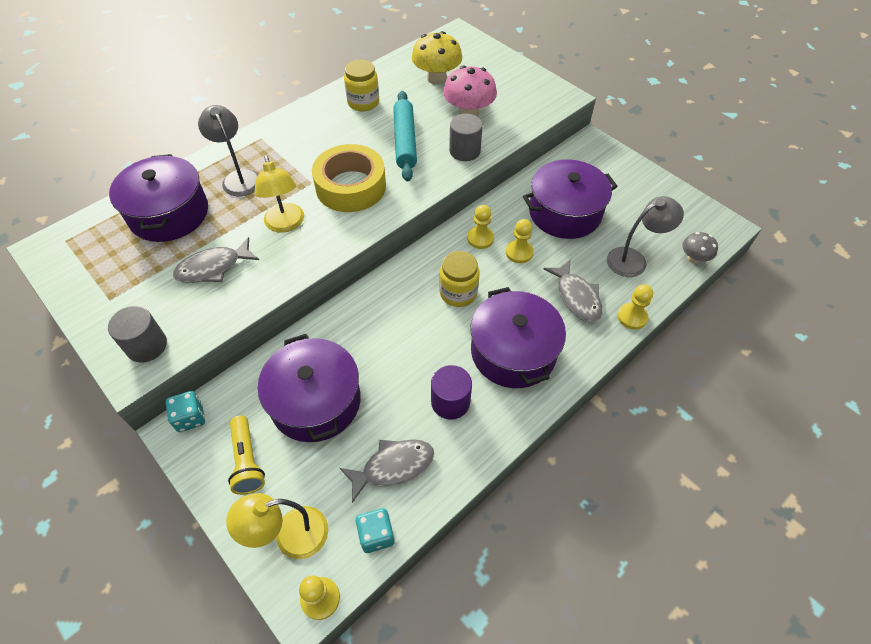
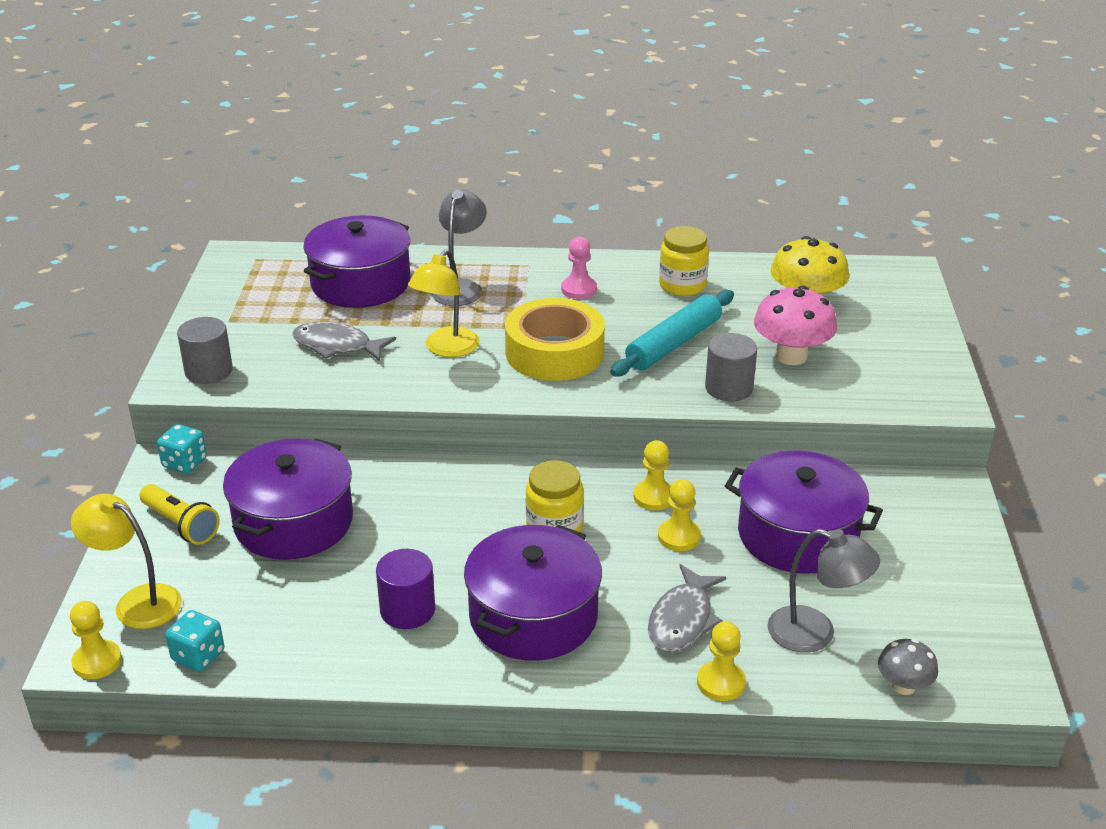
camera: 45 degrees right, 20 degrees down
yellow flashlight [228,415,265,495] -> yellow flashlight turned 75 degrees counterclockwise [140,484,220,545]
grey fish [340,439,434,503] -> none
none -> pink pawn [561,237,597,299]

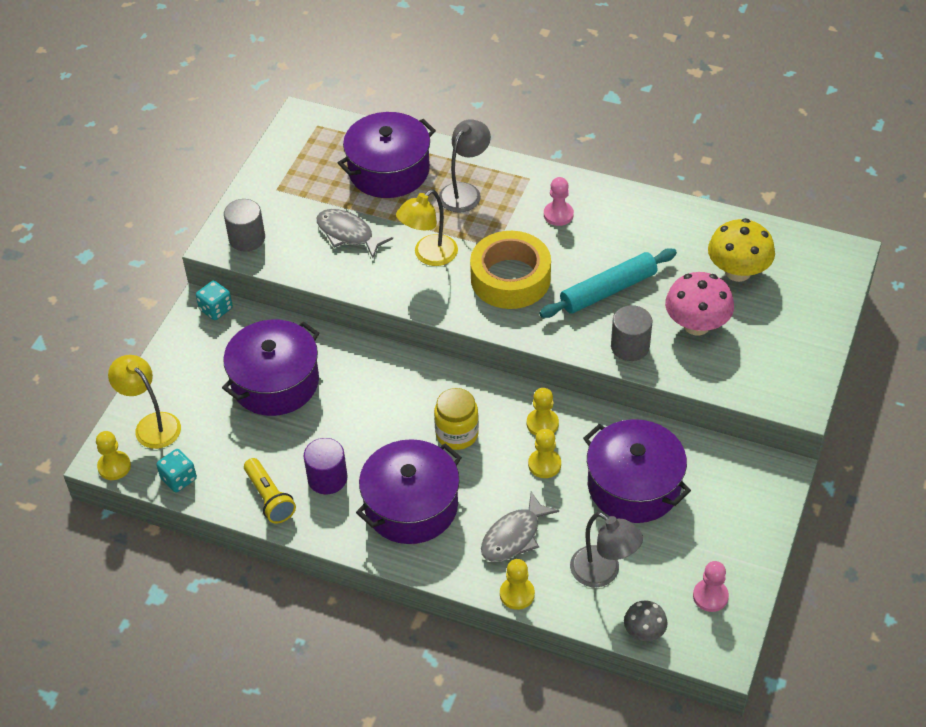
camera: 20 degrees right, 15 degrees up
yellow flashlight [140,484,220,545] -> yellow flashlight moved to [244,458,296,524]
yellow jar [659,226,709,296] -> none
none -> pink pawn [693,561,729,612]

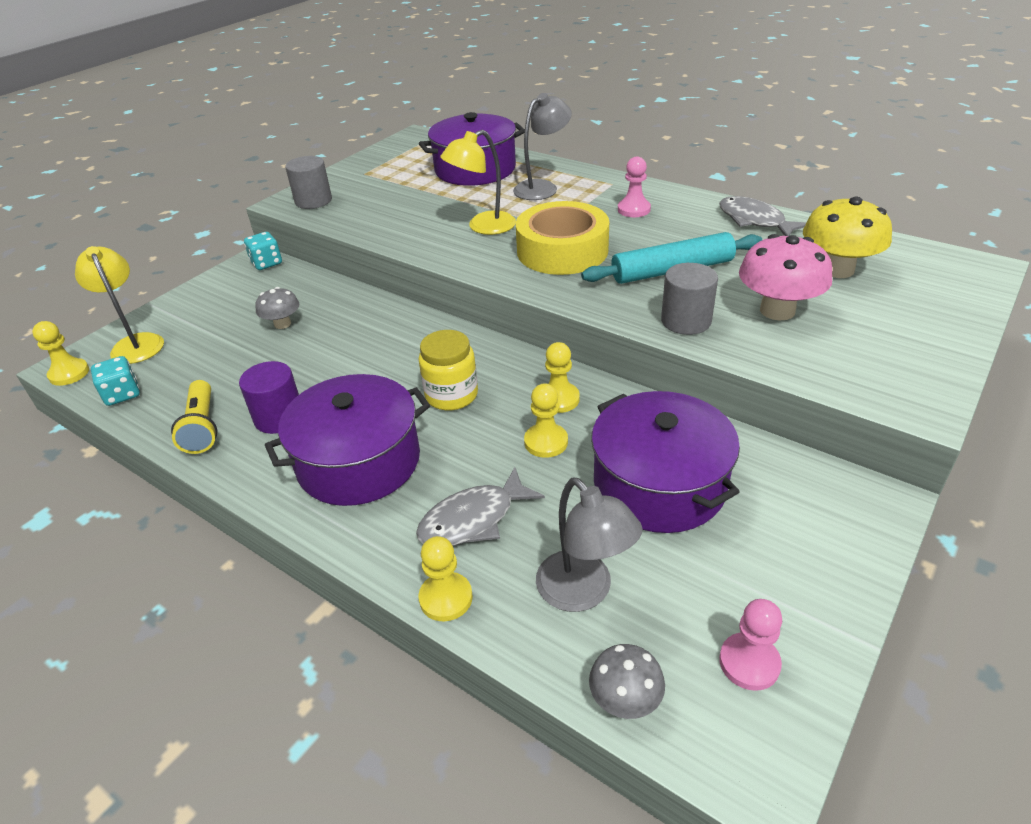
camera: 15 degrees right, 10 degrees down
purple pot [222,319,319,416] -> grey mushroom [255,287,299,329]
grey fish [317,209,393,258] -> grey fish moved to [719,196,807,236]

